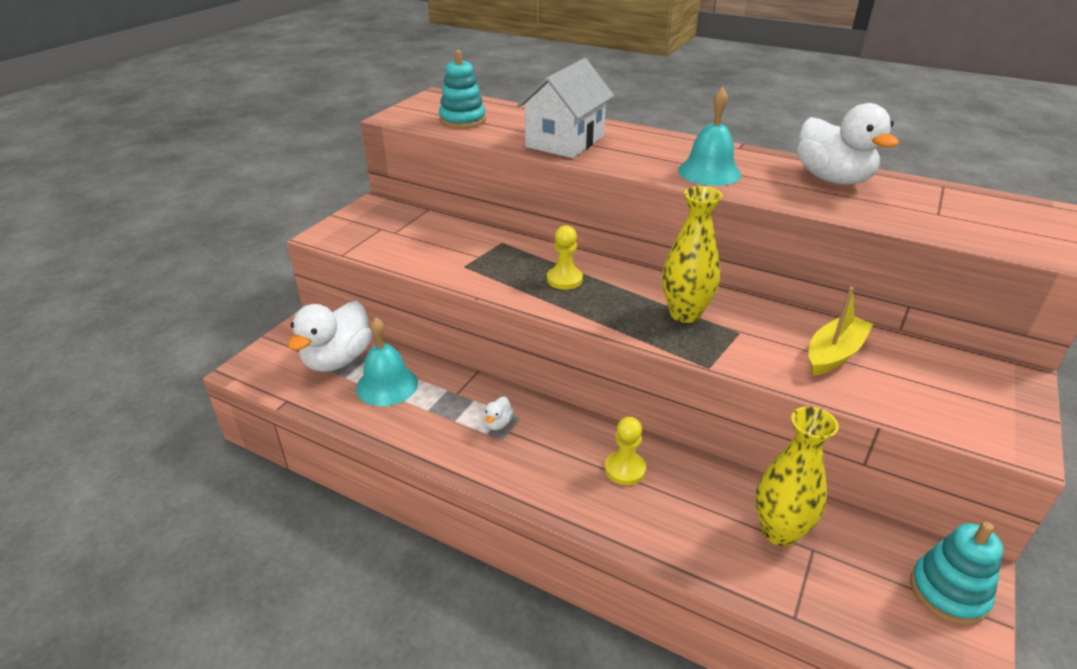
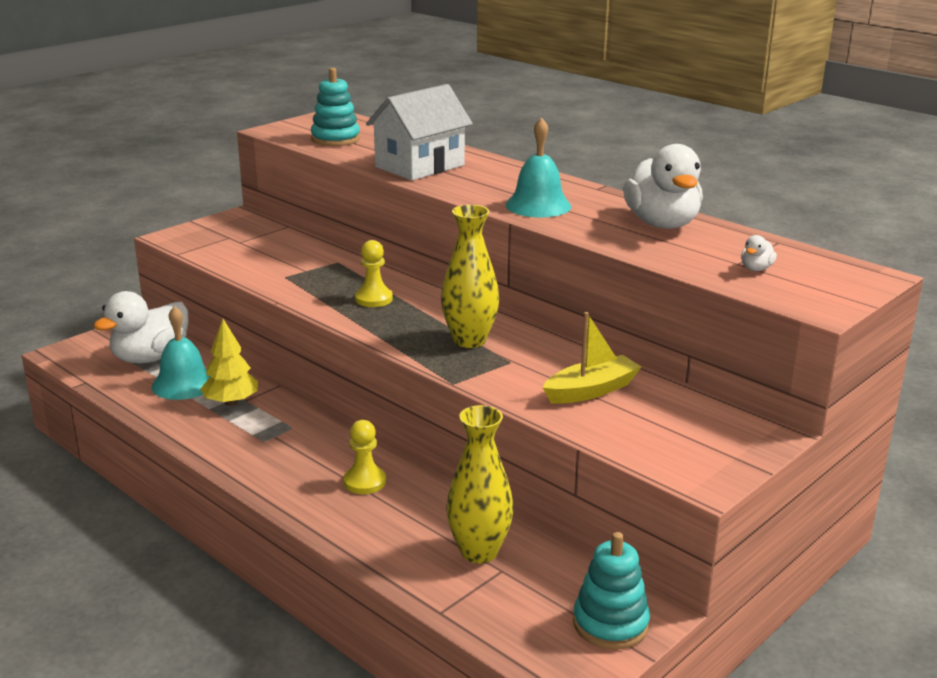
camera: 15 degrees right, 10 degrees down
white duck [484,396,514,430] -> white duck moved to [741,235,777,271]
none -> yellow tree [200,319,258,406]

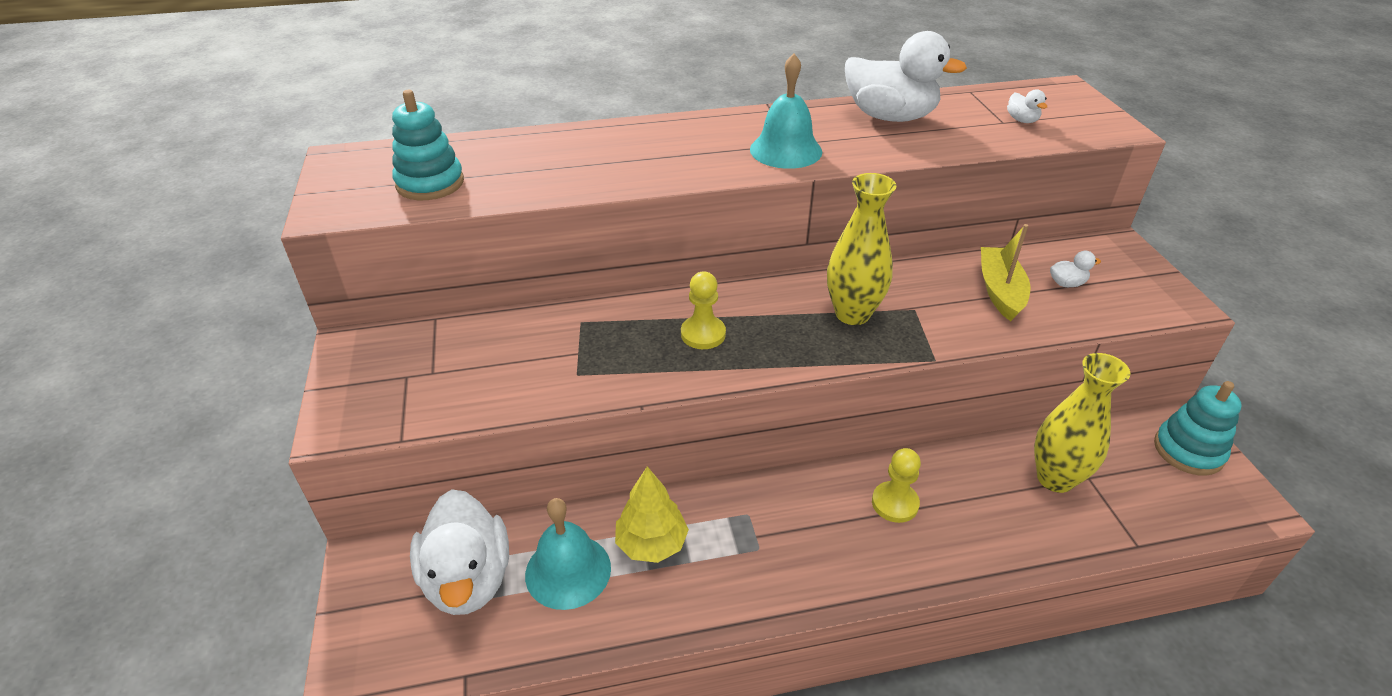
camera: 55 degrees left, 15 degrees up
white house [366,84,473,180] -> none
none -> white duck [1050,251,1101,287]

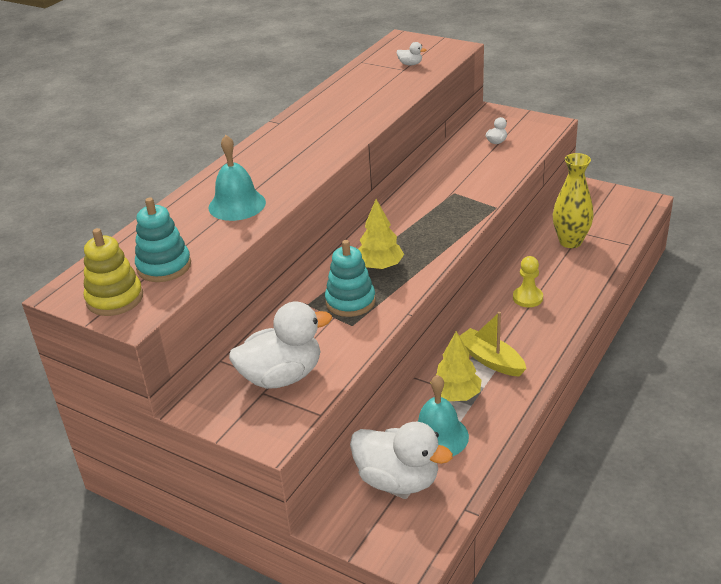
camera: 45 degrees left, 5 degrees down
yellow pawn [681,272,726,349] -> yellow tree [359,199,404,270]
turquoise bell [750,53,822,169] -> turquoise bell moved to [209,135,266,221]
yellow vase [827,173,896,325] -> none
white duck [845,31,967,122] -> white duck moved to [229,302,332,389]
yellow boat [981,224,1030,321] -> yellow boat moved to [460,312,527,377]
turquoise stacking toy [1154,381,1242,475] -> turquoise stacking toy moved to [325,240,376,317]
none -> yellow stacking toy [84,228,143,316]

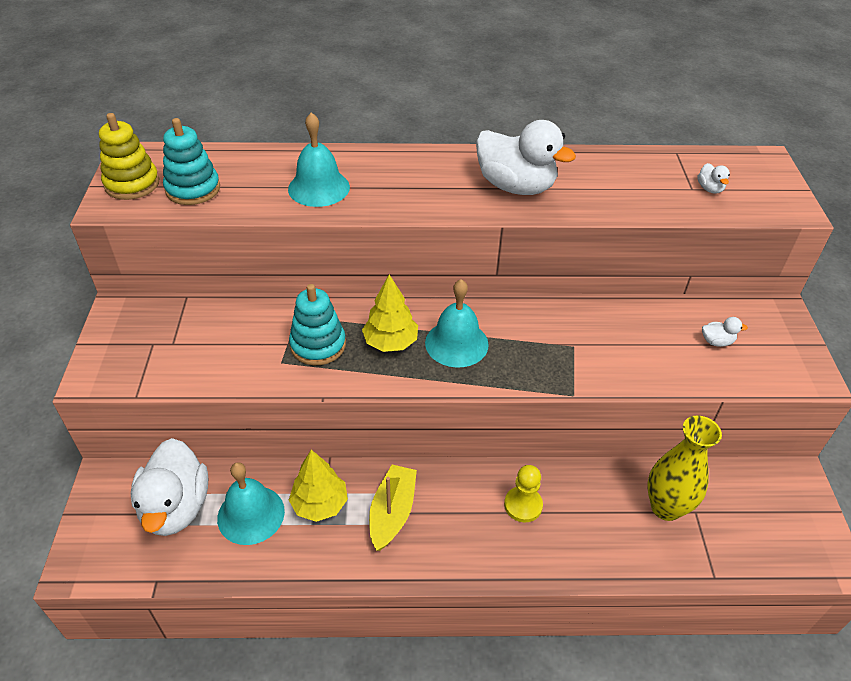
camera: 55 degrees right, 10 degrees up
white duck [229,302,332,389] -> white duck moved to [476,120,576,195]
none -> turquoise bell [425,279,489,368]

